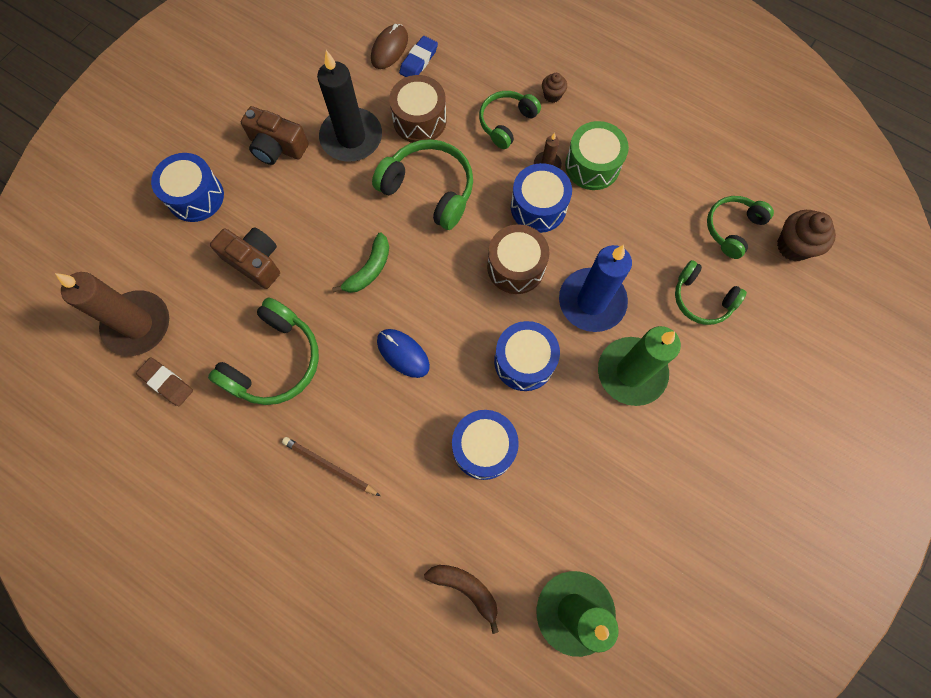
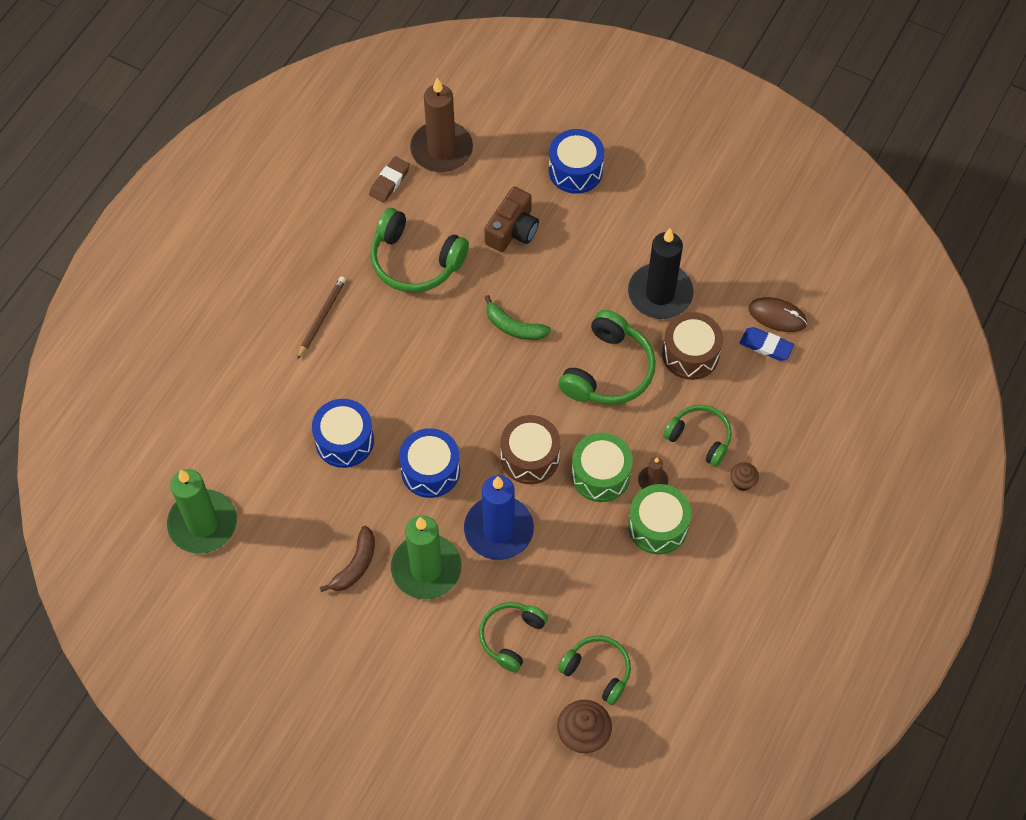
camera: 85 degrees right, 10 degrees down
brown camera [241,106,309,165] -> none
blue mouse [377,329,430,378] -> none
brown banana [424,565,499,634] -> brown banana moved to [320,526,375,592]
blue drum [511,163,572,233] -> green drum [571,433,633,502]

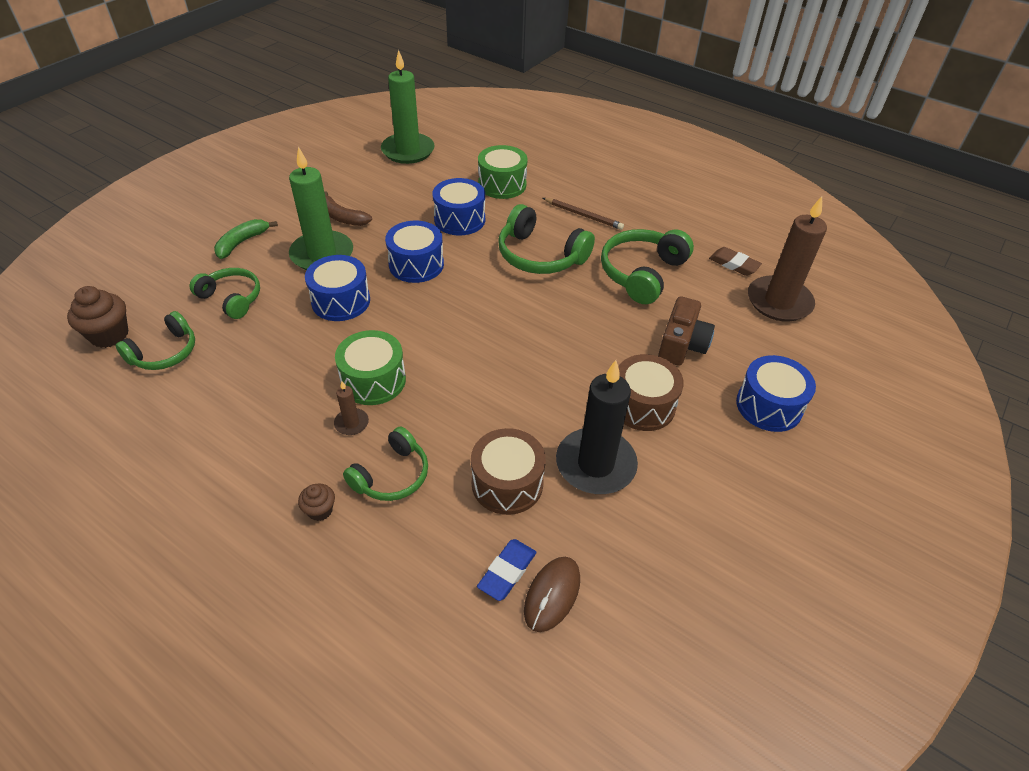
camera: 95 degrees right, 15 degrees down
blue candle [464,475,534,560] -> blue drum [305,255,370,321]
brown camera [484,187,539,252] -> brown camera turned 105 degrees counterclockwise [658,296,715,366]
green banana [484,295,551,340] -> green banana moved to [214,219,278,259]
brown drum [501,415,560,484] -> brown drum moved to [618,354,684,431]
green headphones [558,310,656,405] -> green headphones moved to [498,204,595,274]
green drum [628,484,691,554] -> green drum moved to [478,145,527,199]

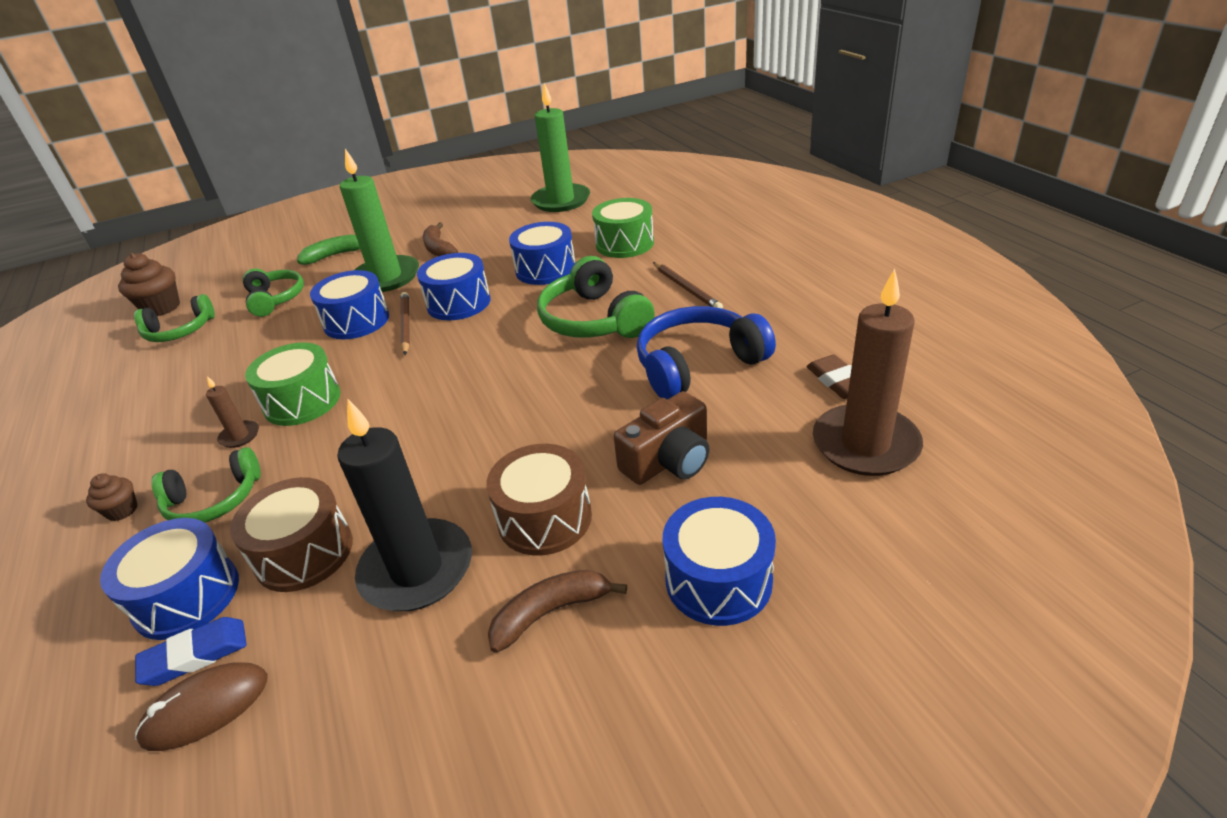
camera: 35 degrees right, 10 degrees down
green headphones [601,229,694,304] -> blue headphones [637,306,776,400]
none -> blue drum [100,518,239,640]
none -> brown pencil [400,292,410,355]
none -> brown banana [488,570,627,653]

